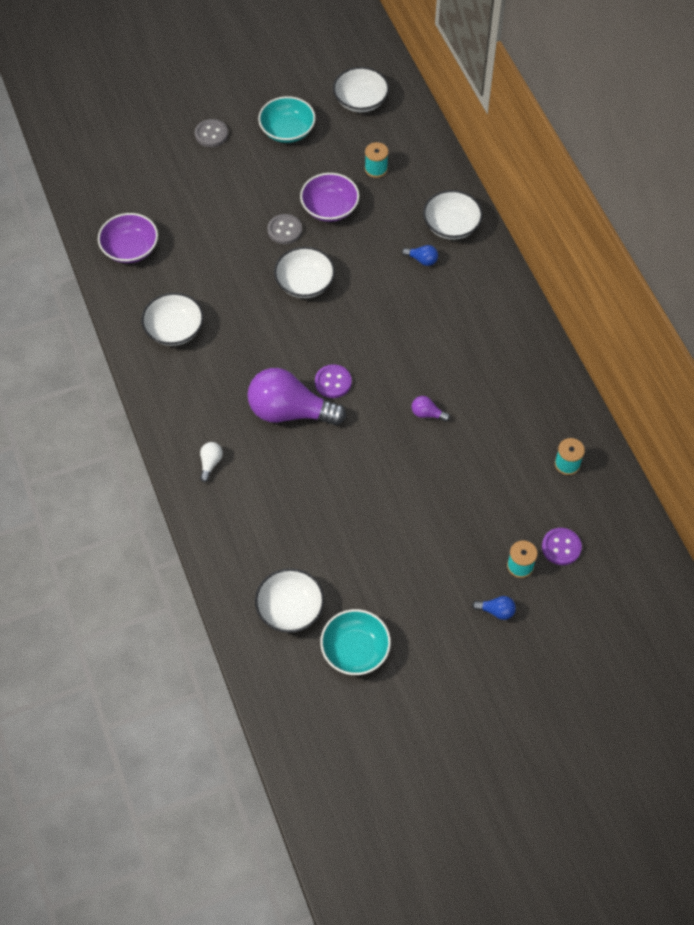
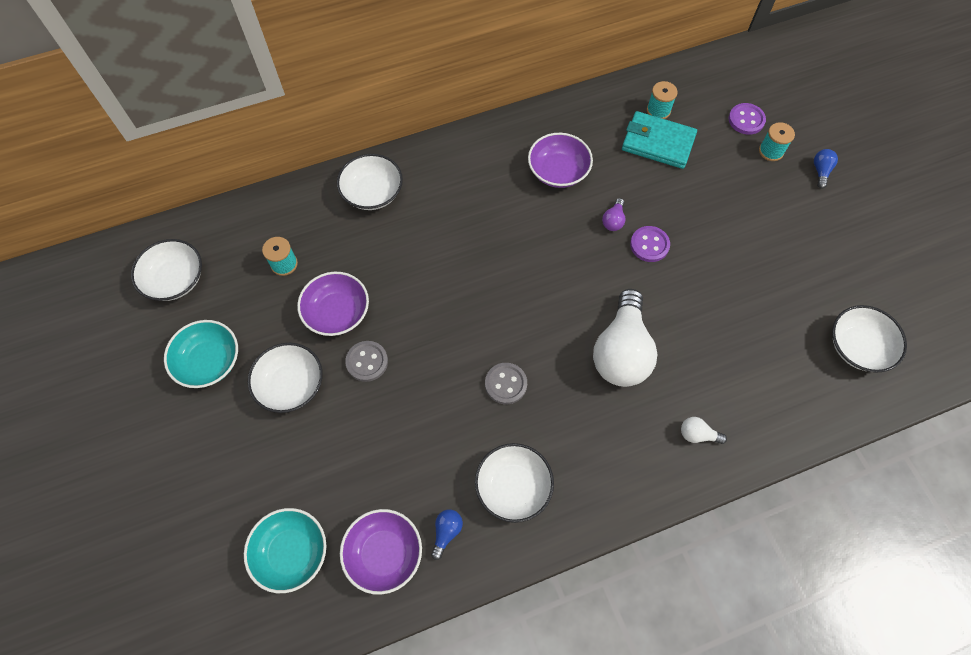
camera: 90 degrees left, 5 degrees up
grey button [195,119,228,147] -> grey button moved to [485,363,527,404]
purple light bulb [247,368,346,425] -> white light bulb [593,289,658,387]
white bowl [274,247,335,298] -> white bowl moved to [248,343,323,413]
purple button [315,364,352,398] -> purple button moved to [630,226,670,262]
turquoise bowl [320,609,391,675] -> turquoise bowl moved to [244,508,327,593]
blue light bulb [402,245,438,266] -> blue light bulb moved to [431,510,463,560]
none -> purple bowl [528,133,593,188]
none -> turquoise wallet [622,111,697,169]

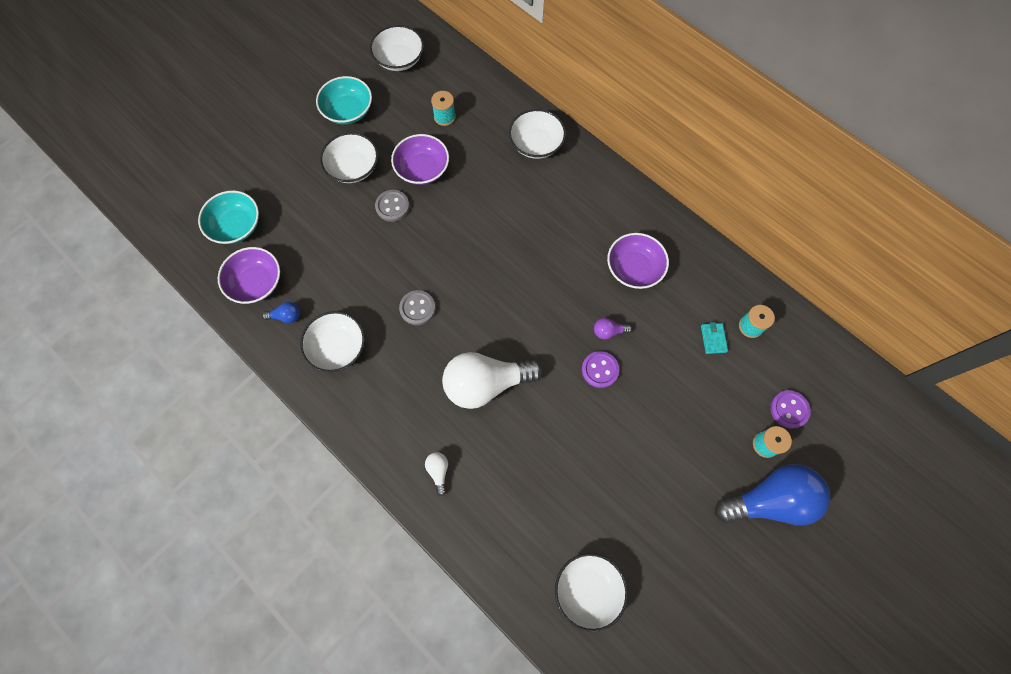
camera: 65 degrees right, 5 degrees up
turquoise wallet [622,111,697,169] -> turquoise wallet [701,322,728,354], size x0.47
blue light bulb [814,149,838,189] -> blue light bulb [715,464,830,526], size x2.46

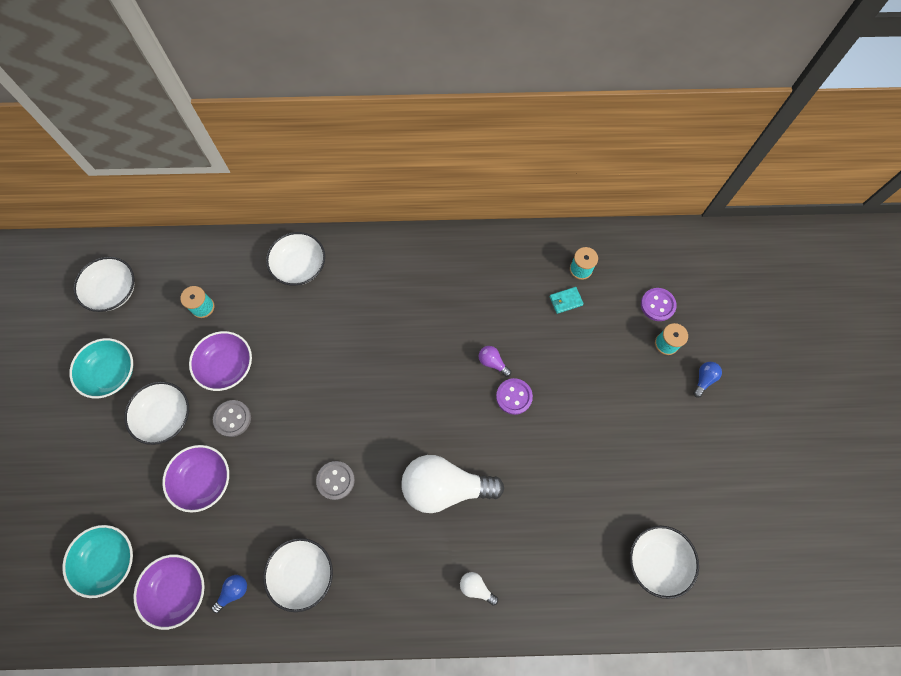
camera: 45 degrees left, 0 degrees up
white light bulb [442,352,542,409] -> white light bulb turned 60 degrees clockwise [401,455,504,513]
purple light bulb [594,318,632,339] -> purple light bulb turned 90 degrees clockwise [479,346,511,377]
purple bowl [607,233,669,289] -> purple bowl moved to [162,445,229,513]
turquoise wallet [701,322,728,354] -> turquoise wallet turned 60 degrees counterclockwise [550,287,584,314]
blue light bulb [715,464,830,526] -> blue light bulb [693,362,722,398], size x0.41

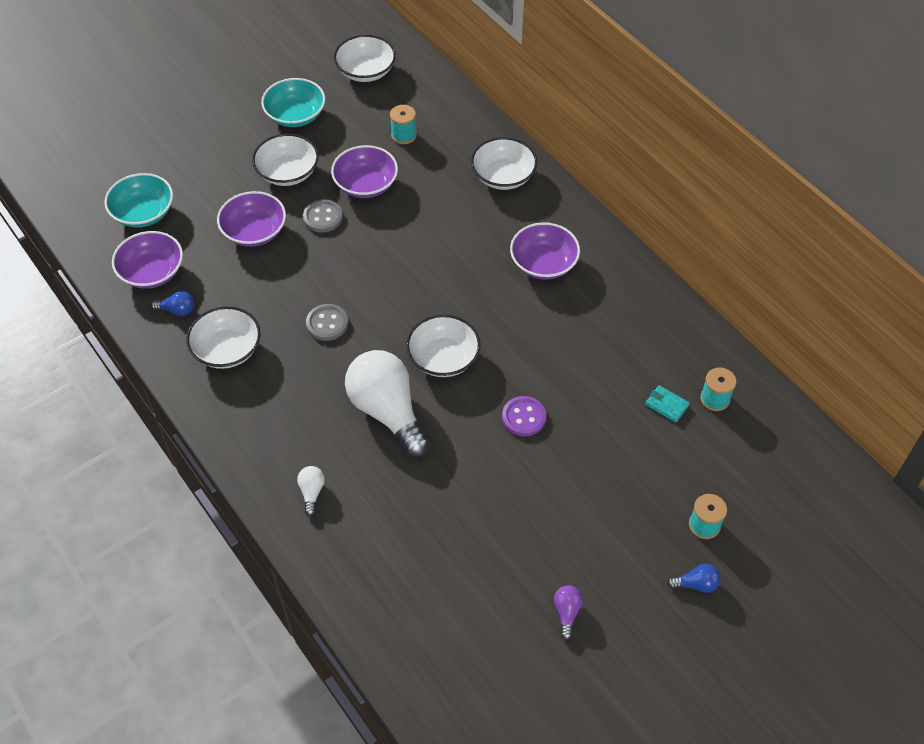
camera: 55 degrees right, 15 degrees down
purple light bulb [479,346,511,377] -> purple light bulb moved to [554,585,583,640]
white bowl [630,526,699,599] -> white bowl moved to [406,315,480,377]
purple button [641,288,677,321] -> none
none -> purple bowl [510,222,580,280]

